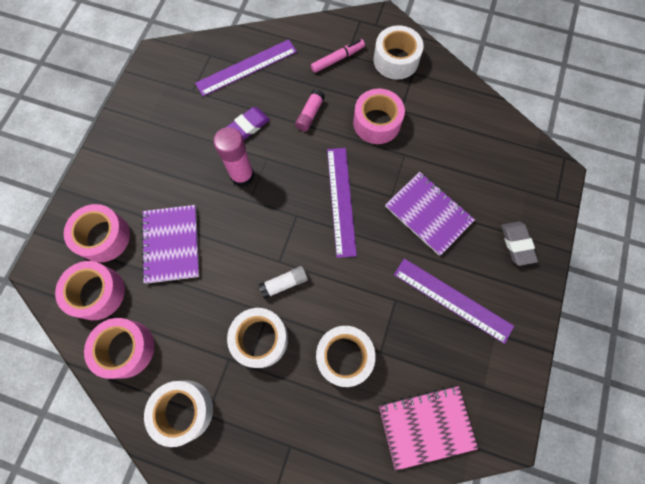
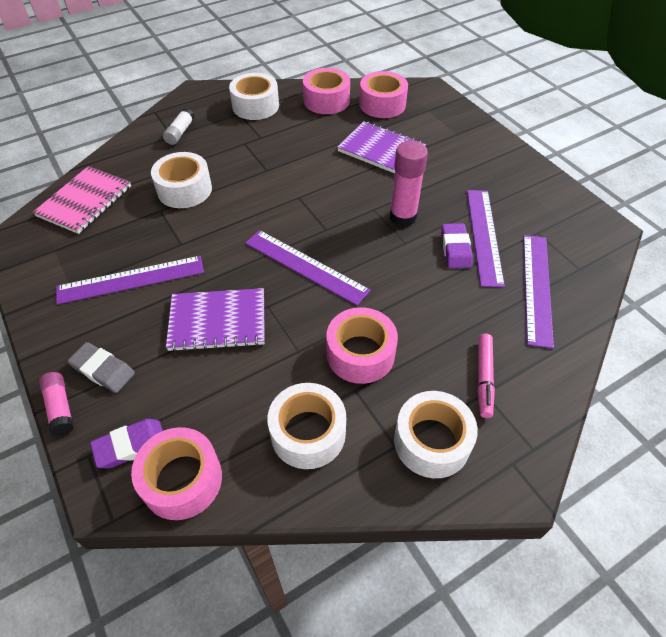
camera: 130 degrees right, 20 degrees down
pink tape [64,204,130,262] -> pink tape moved to [131,427,222,520]
white tape [227,308,288,368] -> white tape moved to [267,383,346,469]
white glue stick [258,266,308,299] -> white glue stick moved to [163,108,195,145]
pink glue stick [295,89,325,131] -> pink glue stick moved to [39,372,74,436]
none -> purple eraser [90,419,163,468]
none -> purple ruler [467,190,505,287]

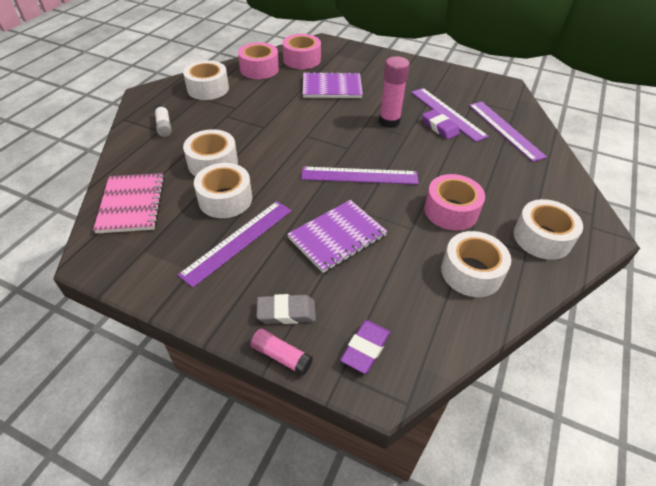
camera: 35 degrees left, 5 degrees down
pink tape [131,427,222,520] -> none
pink marker [478,334,495,418] -> none
none -> white tape [194,163,252,218]

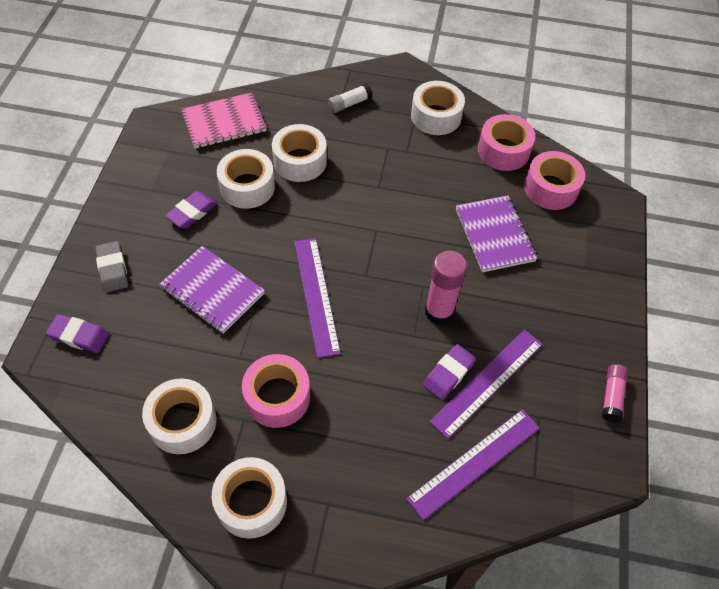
camera: 75 degrees right, 10 degrees up
purple ruler [178,201,292,288] -> purple eraser [165,191,217,228]
pink glue stick [250,329,313,376] -> pink glue stick moved to [602,364,628,423]

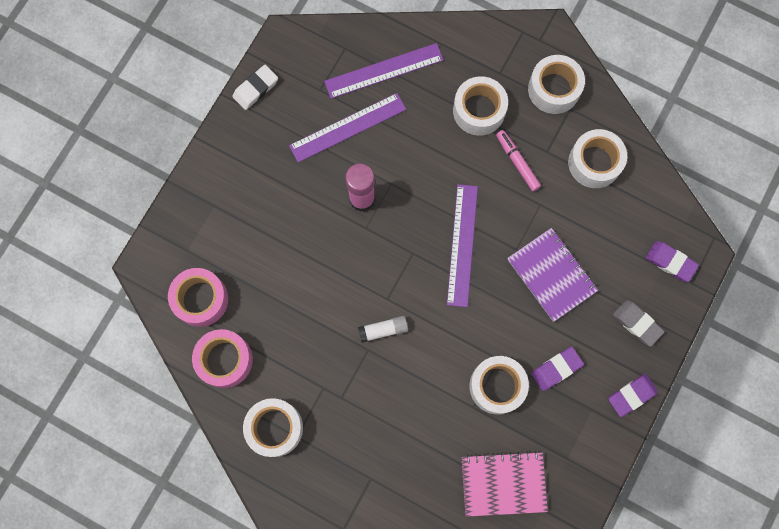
camera: 160 degrees left, 20 degrees up
grey eraser [95,241,128,293] -> grey eraser turned 45 degrees counterclockwise [613,300,664,347]
pink tape [242,354,310,428] -> pink marker [496,130,541,191]
white tape [272,124,327,182] -> white tape moved to [453,76,508,136]
white glue stick [328,84,373,113] -> white glue stick moved to [358,316,408,343]
purple eraser [423,344,476,400] -> purple eraser moved to [608,374,658,417]
purple notebook [456,196,538,272] -> none
pink glue stick [602,364,628,423] -> white eraser [233,65,278,110]

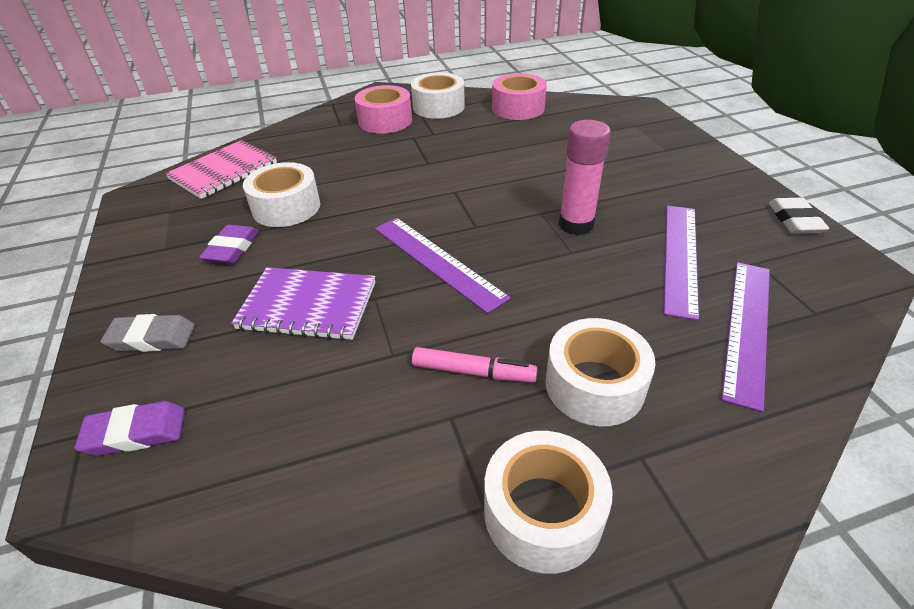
camera: 135 degrees right, 35 degrees down
pink tape [168,268,228,327] -> pink tape moved to [355,85,412,134]
white glue stick [358,316,408,343] -> none
white tape [568,129,627,188] -> none
purple eraser [608,374,658,417] -> none

